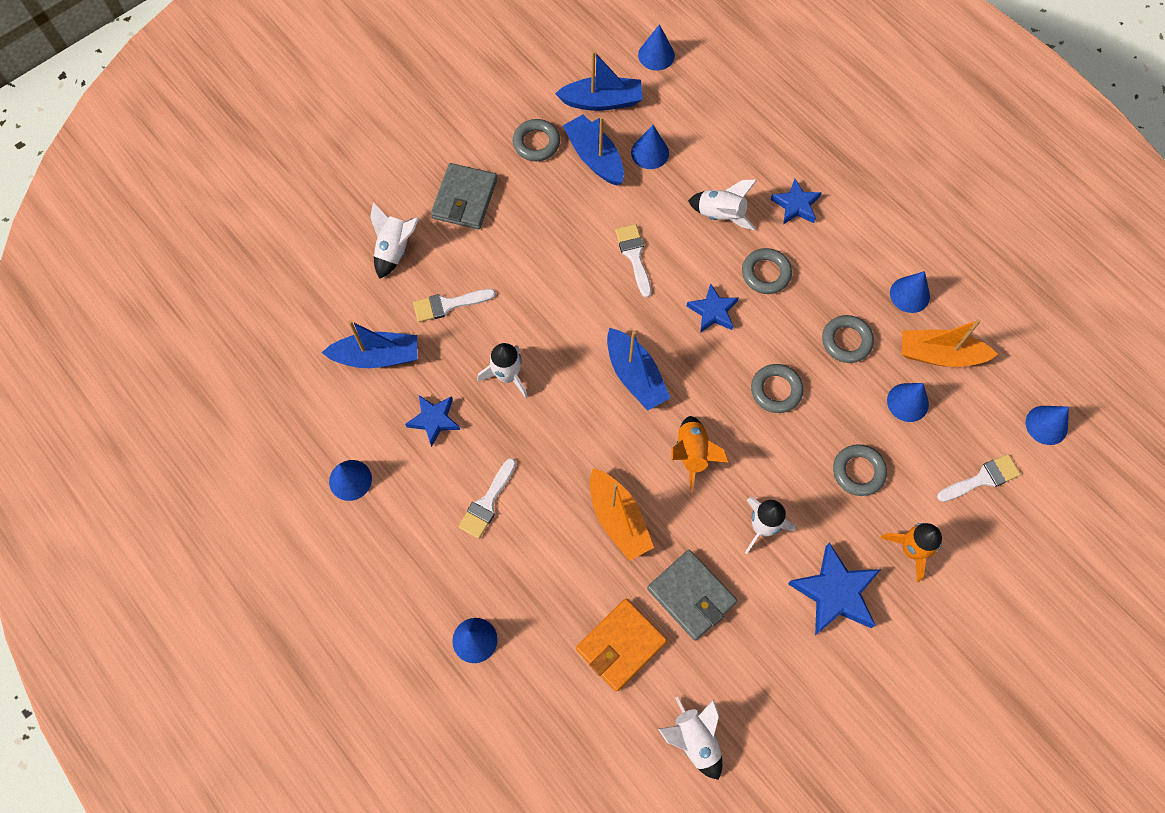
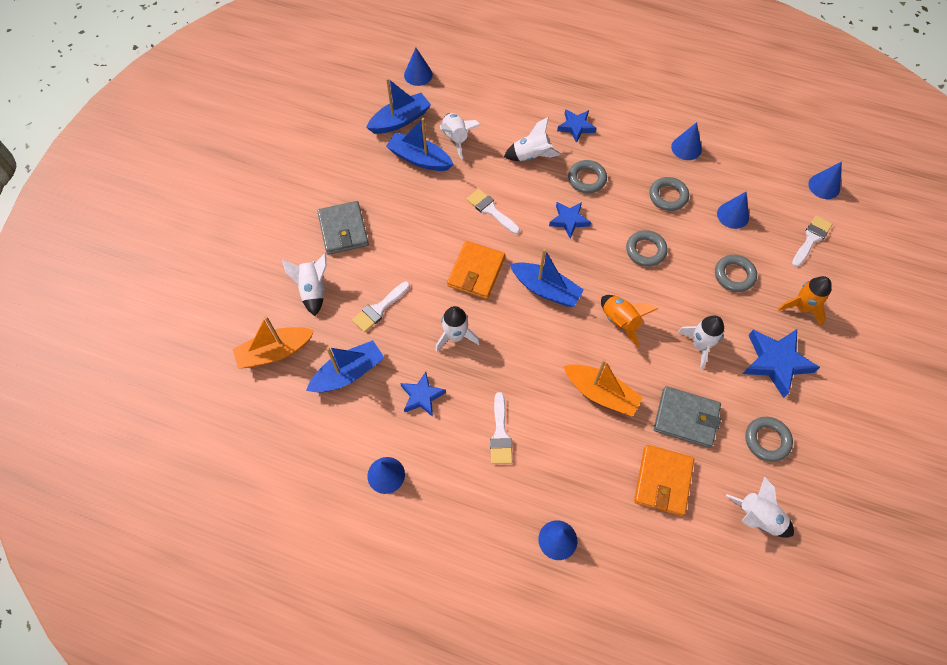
camera: 30 degrees left, 5 degrees down
grey ring [512,119,560,161] -> grey ring moved to [745,417,793,462]
blue cone [631,125,669,169] -> white rocket [440,113,480,159]
orange boat [902,319,998,367] -> orange boat moved to [233,316,314,369]
none -> orange wallet [447,241,505,299]

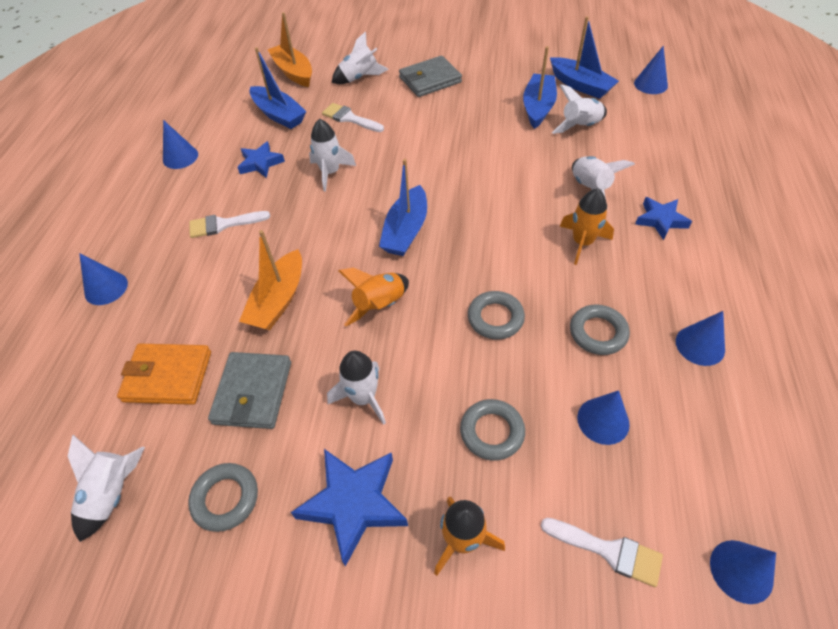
camera: 80 degrees right, 10 degrees down
orange wallet [447,241,505,299] -> none
white brush [467,189,520,234] -> none
blue star [549,202,591,238] -> none
grey ring [568,160,607,193] -> orange rocket [560,189,614,265]

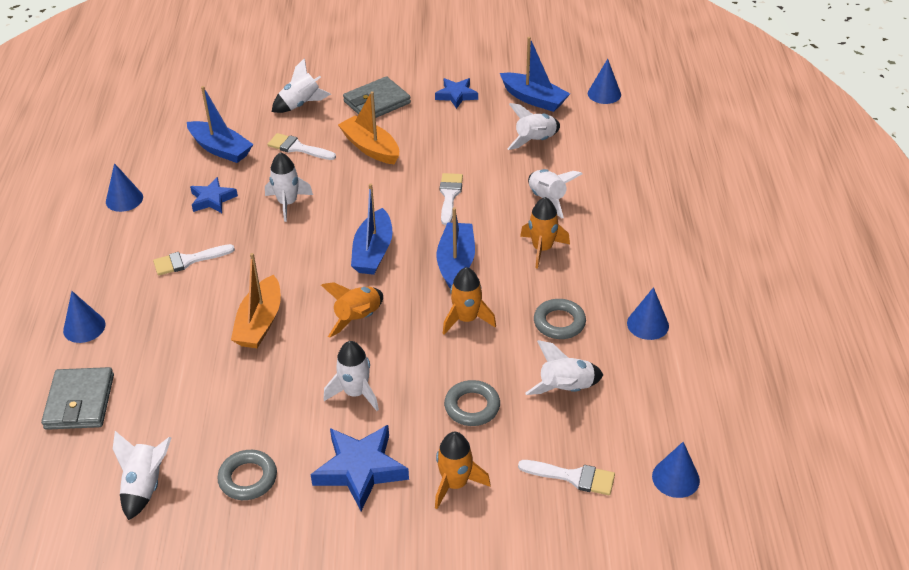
camera: 10 degrees left, 10 degrees down
orange wallet [117,344,211,405] -> none
grey wallet [208,352,291,429] -> grey wallet moved to [41,367,114,430]
orange boat [268,12,312,87] -> orange boat moved to [338,91,399,165]
grey ring [468,291,525,340] -> orange rocket [443,267,496,335]
blue boat [523,46,557,129] -> blue boat moved to [437,207,475,289]
blue cone [577,390,630,445] -> white rocket [525,340,603,395]
blue star [635,197,692,240] -> blue star moved to [435,78,478,109]
none -> white brush [440,173,463,225]

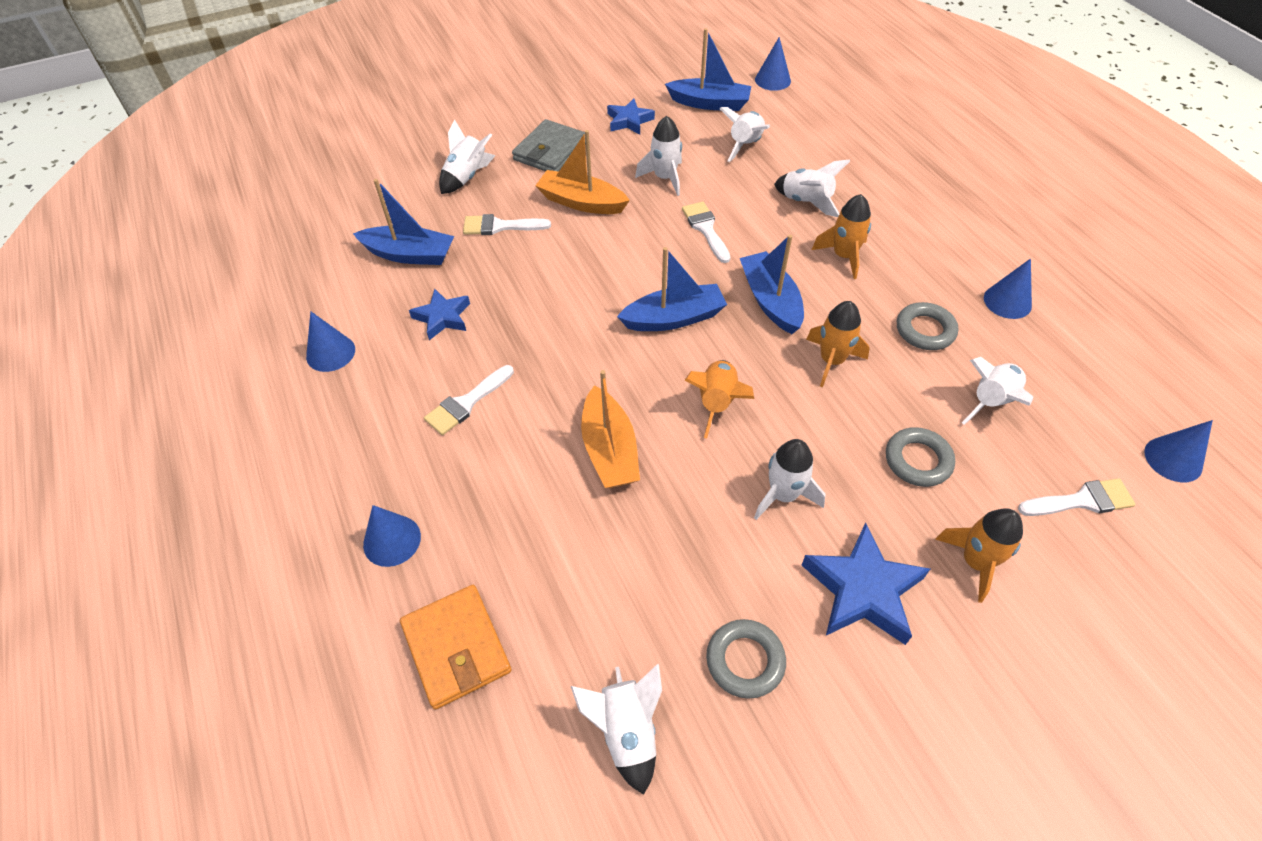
camera: 25 degrees left, 10 degrees up
grey wallet [41,367,114,430] -> orange wallet [400,585,511,710]
white rocket [265,152,313,222] -> white rocket moved to [635,116,682,196]
blue boat [351,183,393,275] -> blue boat turned 90 degrees counterclockwise [617,247,727,331]

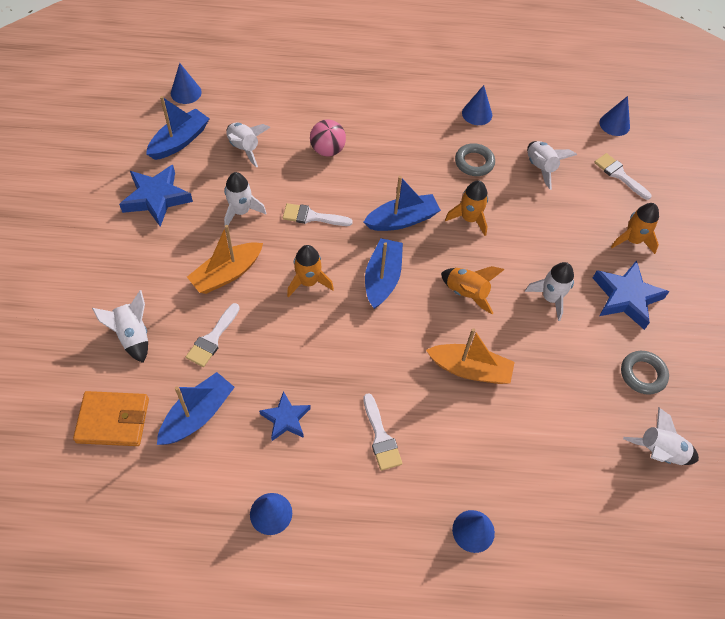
camera: 65 degrees left, 5 degrees up
orange wallet [400,585,511,710] -> orange wallet moved to [73,391,149,446]
grey wallet [512,119,586,171] -> none
blue star [607,99,655,135] -> blue star [119,165,193,227], size x1.60
blue boat [740,235,804,334] -> blue boat turned 150 degrees clockwise [364,176,441,231]
white rocket [774,160,850,217] -> pink ball [310,119,346,157]
orange rocket [812,194,871,279] -> orange rocket moved to [287,245,334,297]
grey ring [886,427,955,487] -> none
white brush [1018,478,1136,516] -> white brush turned 60 degrees counterclockwise [594,153,652,200]

